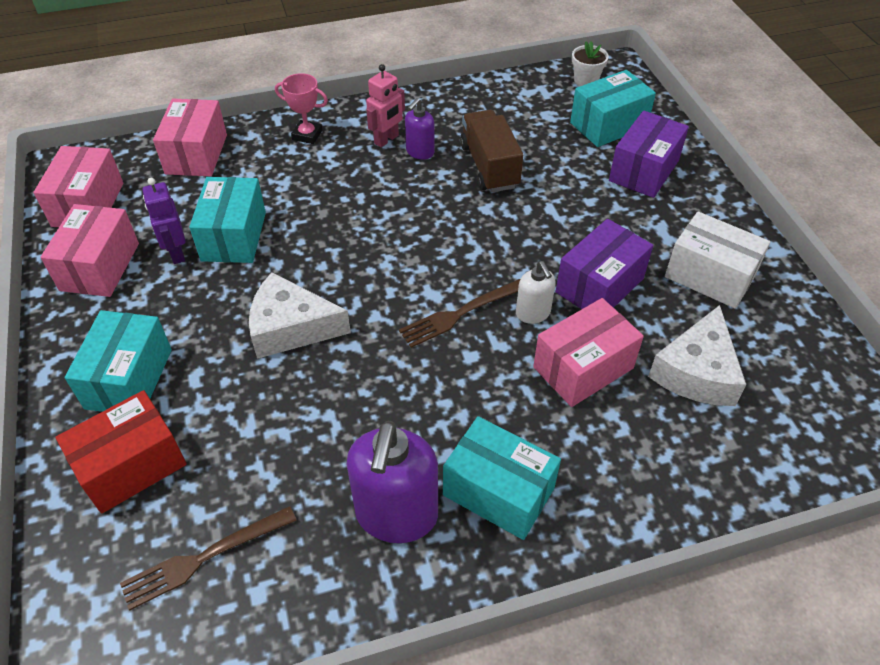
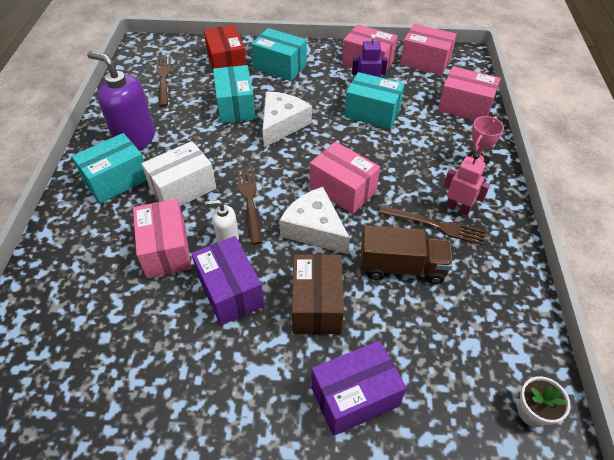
camera: 110 degrees right, 0 degrees up
pink robot [366,64,405,147] -> pink robot turned 150 degrees clockwise [444,153,490,216]
purple soap dispenser [405,98,435,160] -> brown fork [379,206,485,245]
turquoise box [570,70,656,147] -> turquoise box moved to [213,65,256,123]
purple box [609,110,689,198] -> purple box turned 75 degrees counterclockwise [311,341,407,436]
white cheese [648,305,746,406] -> white cheese moved to [279,187,350,254]
white box [665,211,770,309] -> white box moved to [141,141,216,206]
none -> brown box [292,254,344,335]
none -> pink box [310,142,380,214]

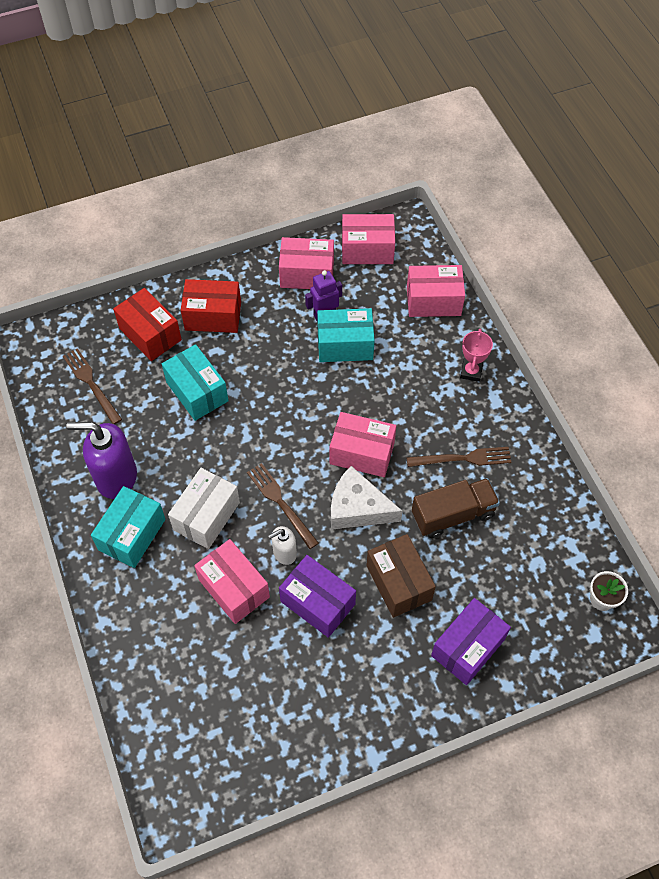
camera: 25 degrees left, 10 degrees up
turquoise box [251,28,307,81] -> red box [181,279,241,333]
white cheese [263,91,312,147] -> none
pink robot [444,153,490,216] -> none

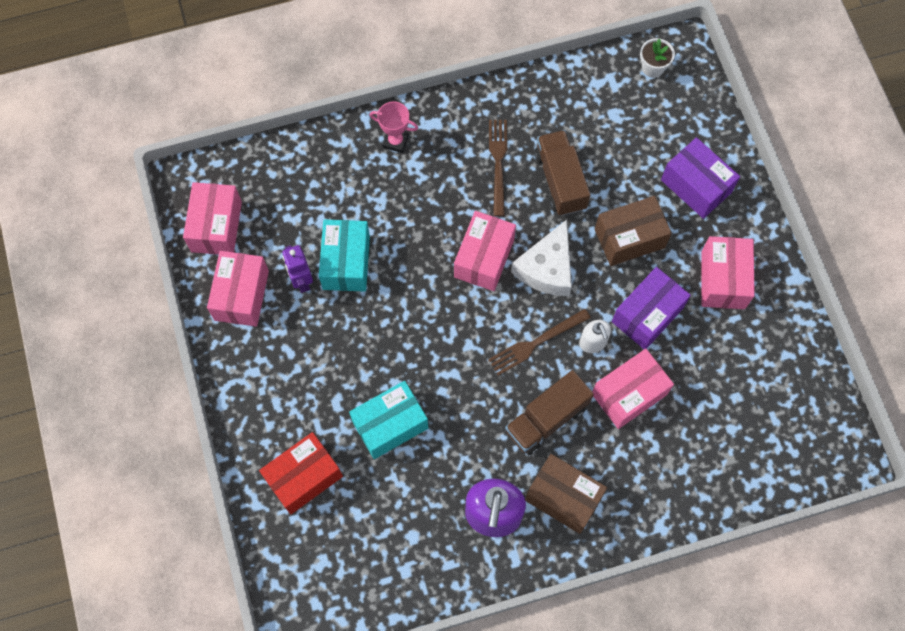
camera: 85 degrees left, 10 degrees up
brown fork [63,348,122,424] -> none
turquoise box [91,486,166,568] -> brown box [525,454,607,534]
white box [168,468,240,549] -> brown truck [505,370,594,455]
red box [181,279,241,333] -> none
pink box [407,265,465,317] -> pink box moved to [701,236,755,309]

